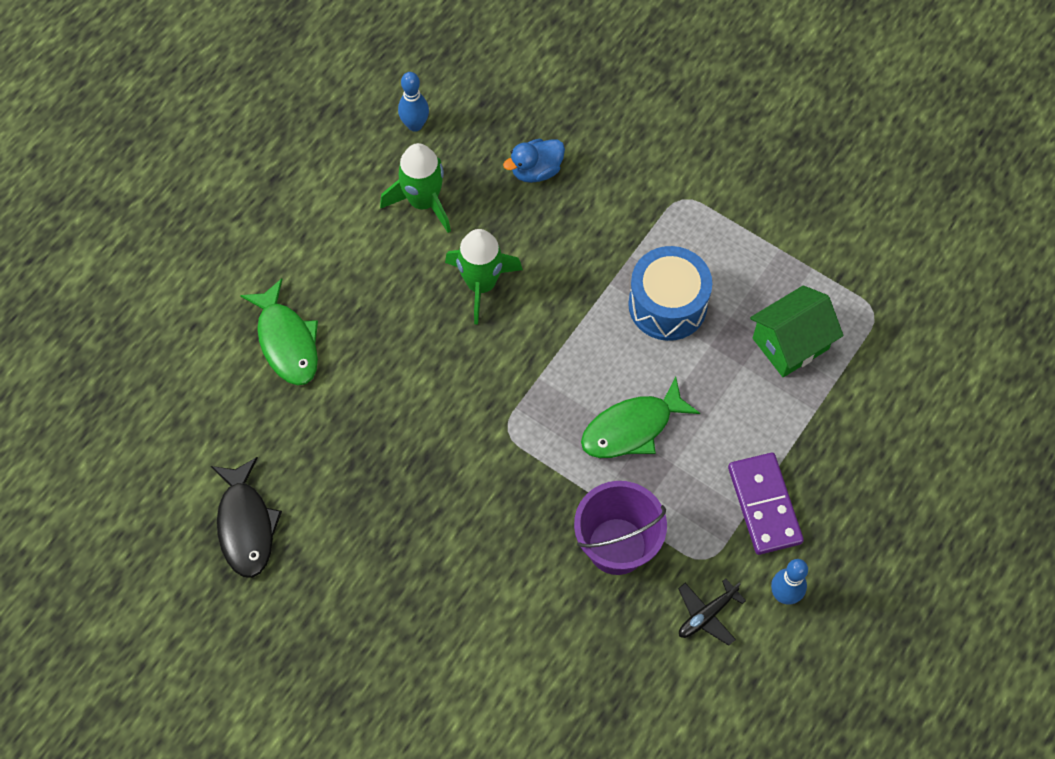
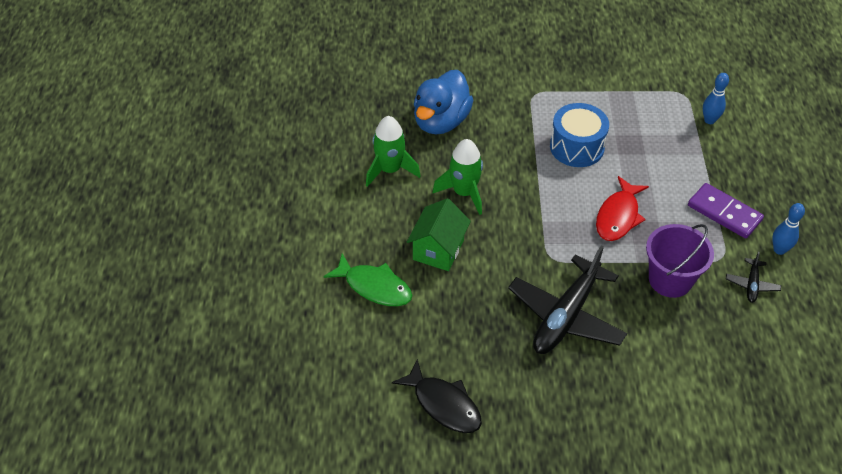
camera: 35 degrees left, 15 degrees down
blue bowling pin [398,72,429,132] -> blue bowling pin moved to [703,73,729,124]
blue duck [503,139,565,183] -> blue duck [414,70,473,135], size x1.84
green fish [581,377,700,458] -> red fish [596,176,649,241]
green house [750,285,843,377] -> green house moved to [407,198,471,271]
none -> black plane [508,245,627,354]

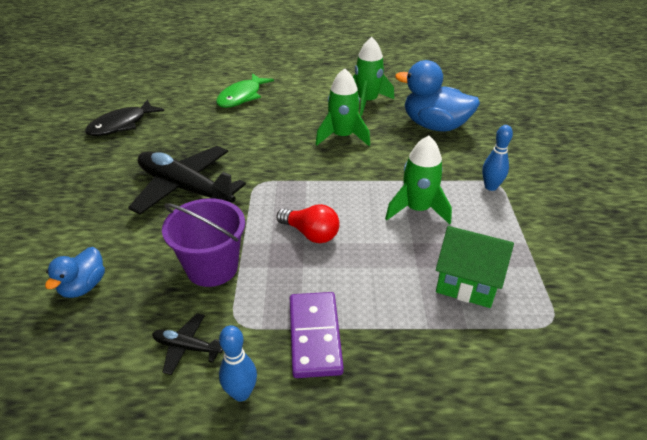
camera: 90 degrees right, 10 degrees down
green house [407,198,471,271] -> green house moved to [436,226,514,308]
blue drum [550,103,609,167] -> green rocket [385,136,452,224]
red fish [596,176,649,241] -> red light bulb [276,204,340,243]
purple domino [688,183,764,239] -> purple domino turned 45 degrees counterclockwise [290,292,344,378]
blue bowling pin [703,73,729,124] -> blue bowling pin moved to [482,125,513,191]
none -> blue duck [45,247,105,298]

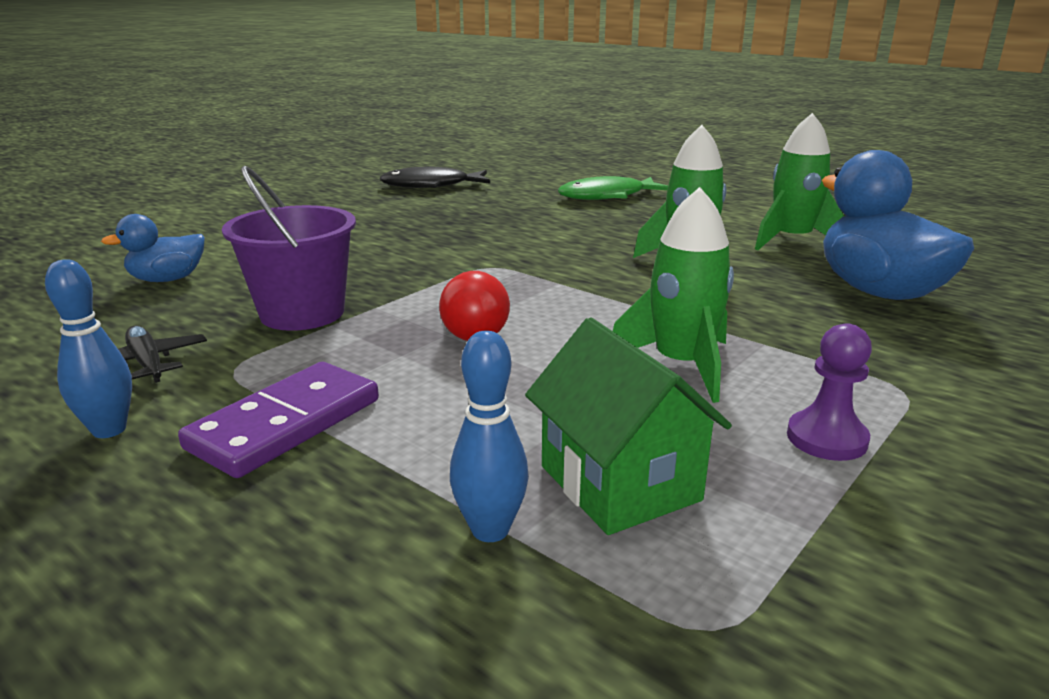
camera: 40 degrees right, 15 degrees down
black plane [128,146,246,214] -> none
blue bowling pin [482,125,513,191] -> blue bowling pin moved to [450,331,529,542]
none -> purple pawn [787,323,872,461]

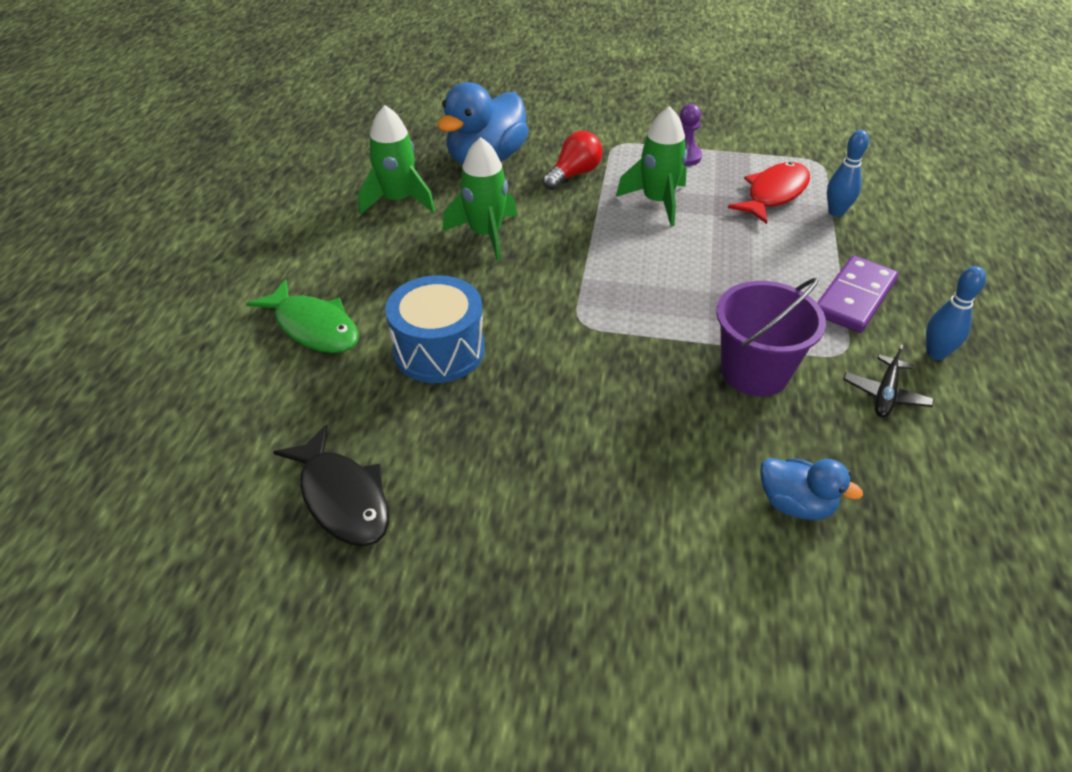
camera: 120 degrees left, 20 degrees up
purple domino [178,362,379,478] -> purple domino turned 60 degrees counterclockwise [817,256,898,333]
red light bulb [439,271,510,341] -> red light bulb moved to [542,131,603,190]
green house [525,317,732,535] -> red fish [728,162,810,224]
none -> blue drum [385,275,485,383]

